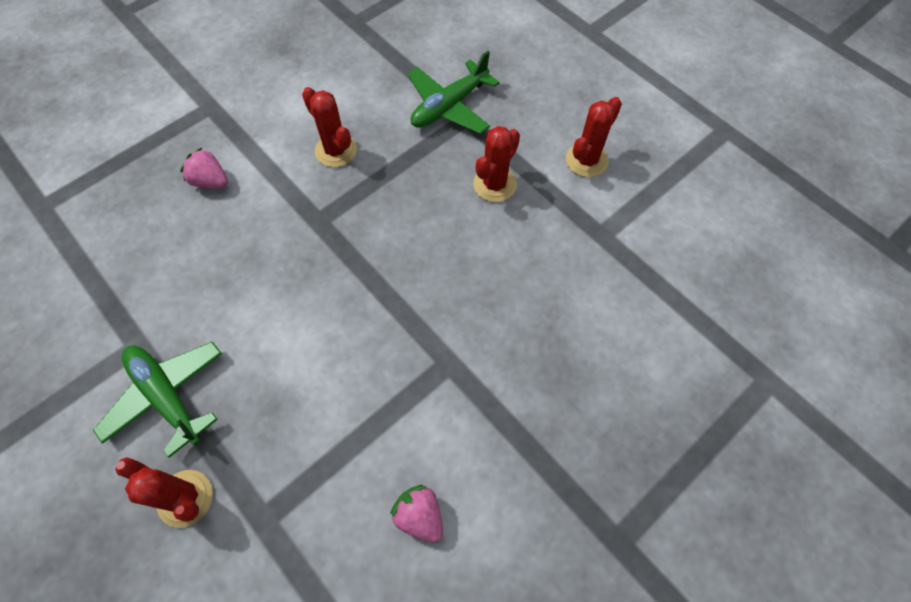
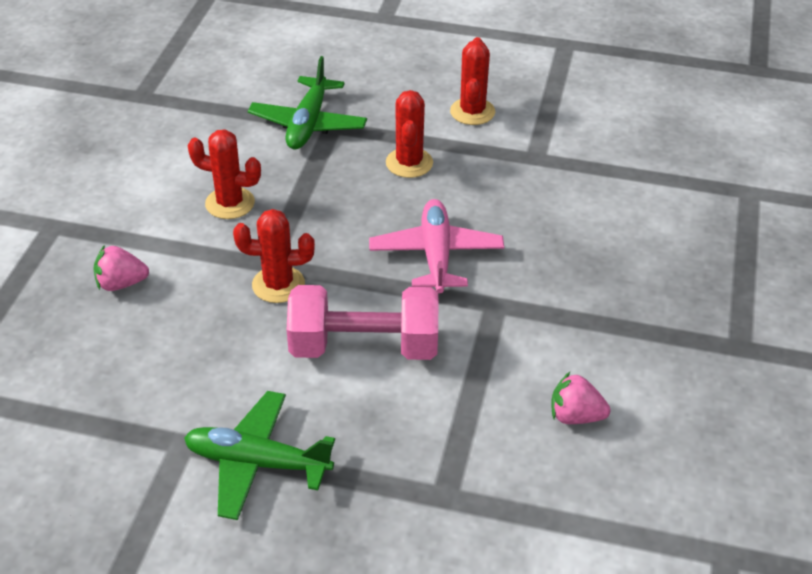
camera: 35 degrees left, 20 degrees down
red cactus [115,457,213,528] -> red cactus moved to [233,209,315,303]
none -> pink dumbbell [287,285,439,360]
none -> pink plane [369,199,504,294]

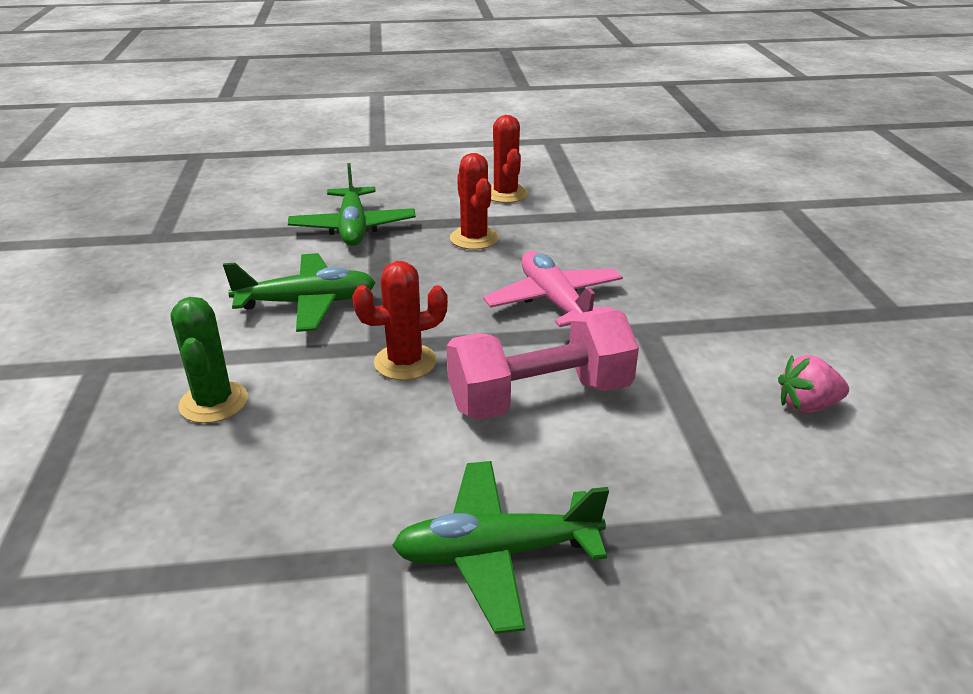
camera: 20 degrees left, 10 degrees down
pink strawberry [93,245,149,291] -> green cactus [170,297,248,423]
red cactus [188,129,261,219] -> green plane [223,253,376,332]

